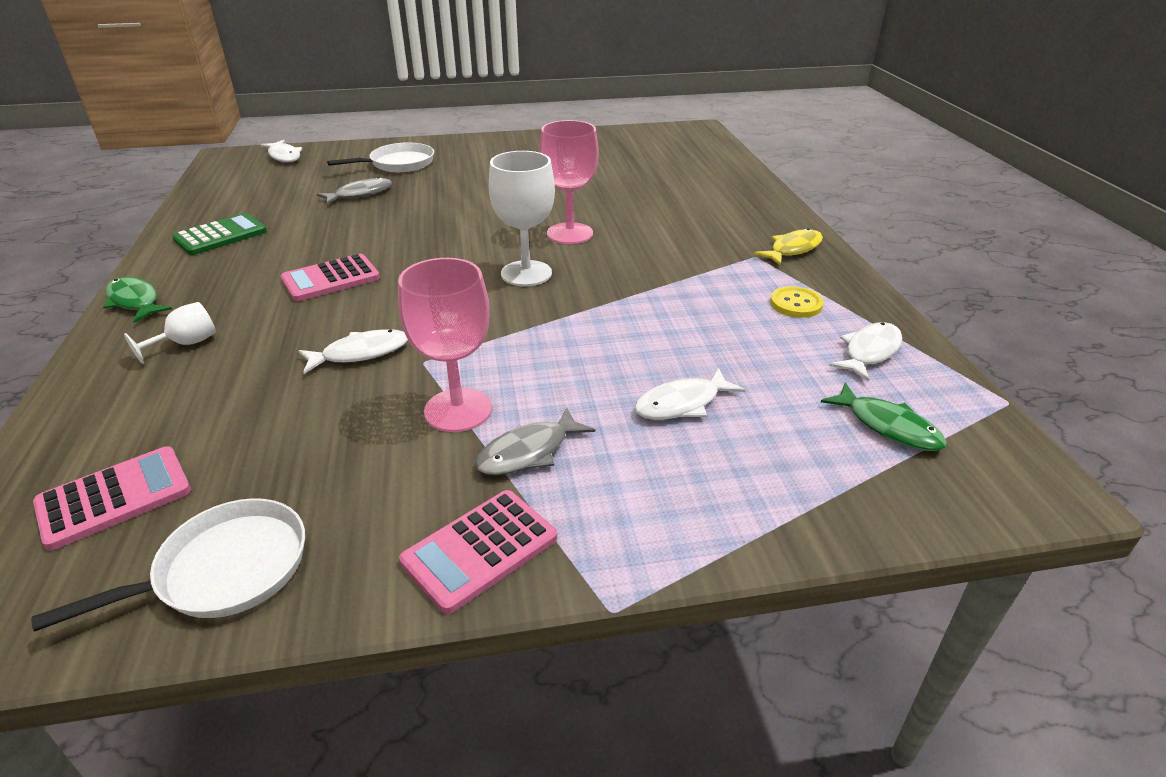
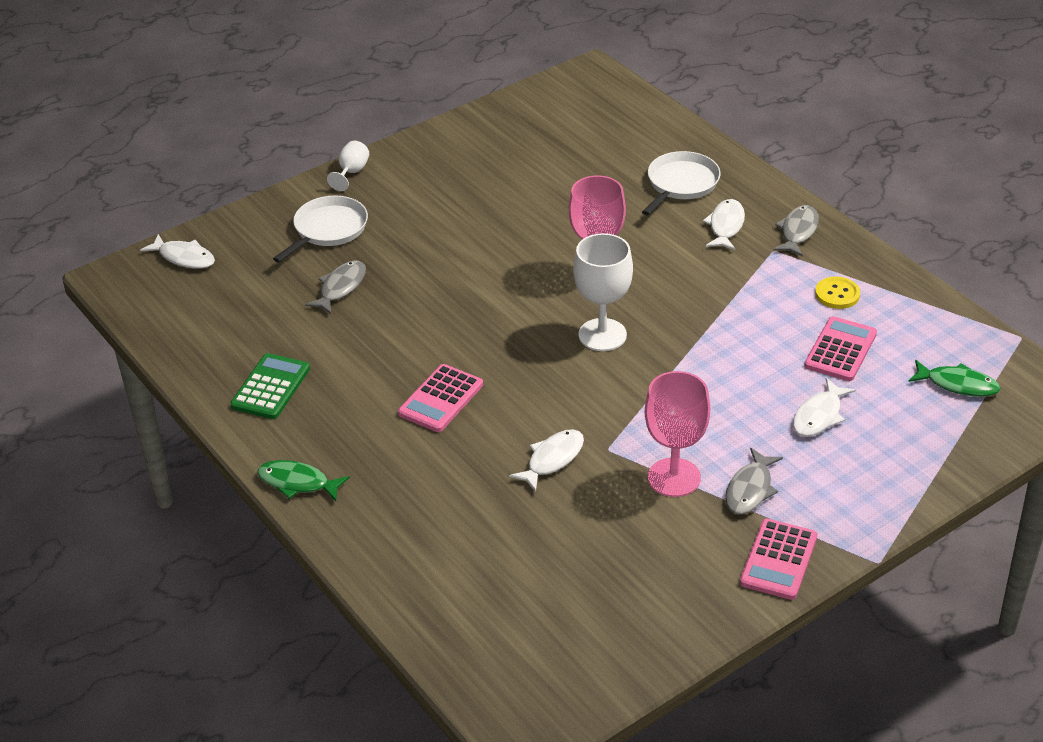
camera: 25 degrees left, 5 degrees up
white pan [31,498,305,631] -> white pan moved to [642,151,721,216]
pink calculator [33,446,191,550] -> pink calculator moved to [804,316,877,381]
white goblet [124,302,216,364] -> white goblet moved to [327,141,369,191]
yellow fish [754,228,823,265] -> grey fish [773,205,819,257]
white fish [829,322,902,381] -> white fish moved to [703,199,745,250]

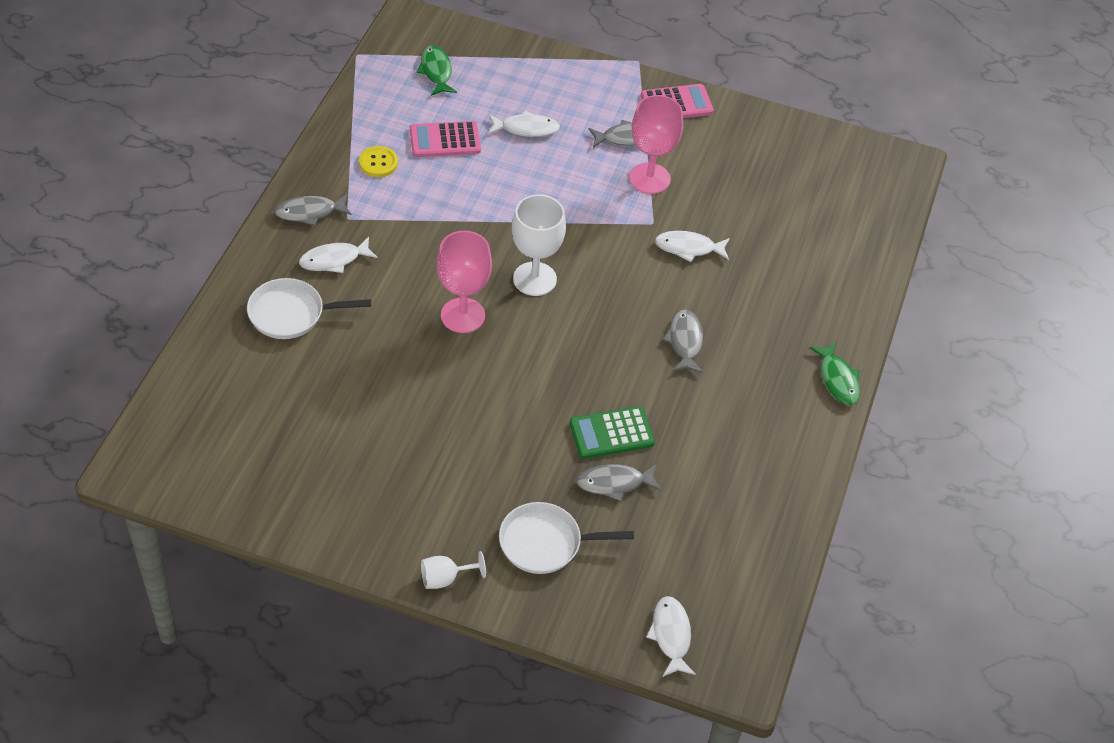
camera: 130 degrees left, 10 degrees up
green calculator [230,353,310,419] -> green calculator moved to [570,406,655,459]
pink calculator [398,364,483,432] -> grey fish [663,310,703,373]

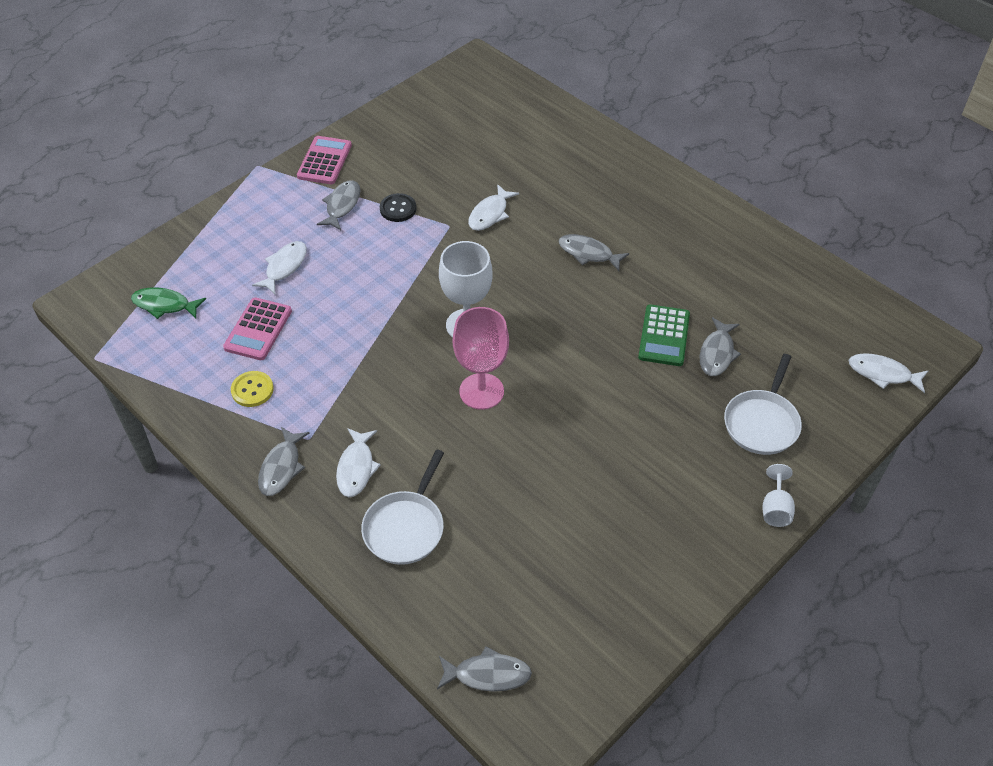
camera: 60 degrees left, 0 degrees up
pink goblet [629,95,683,194] -> black button [380,193,417,222]
green fish [810,342,860,405] -> none
none -> grey fish [437,646,532,692]

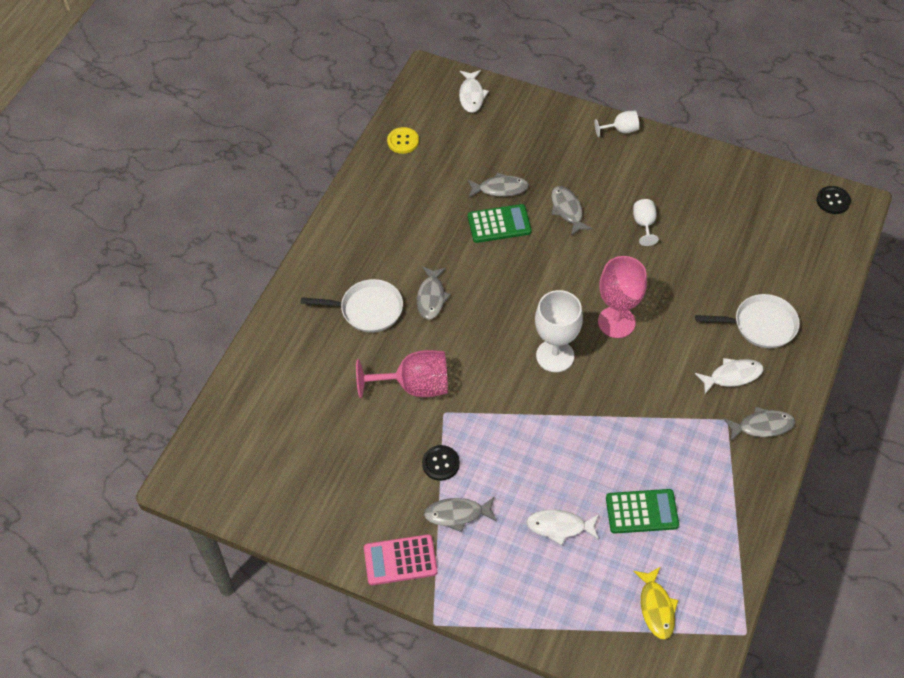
camera: 110 degrees left, 5 degrees up
green fish [131,287,206,319] -> yellow fish [633,567,678,639]
pink calculator [223,298,292,360] -> green calculator [606,489,679,534]
yellow button [231,371,274,407] -> yellow button moved to [387,127,419,154]
grey fish [437,646,532,692] -> grey fish moved to [551,186,592,236]
white fish [468,184,519,231] -> pink goblet [356,350,448,398]
white pan [724,354,802,455] -> white pan moved to [301,279,403,333]
none -> white goblet [633,199,659,246]
none -> black button [816,186,851,214]

